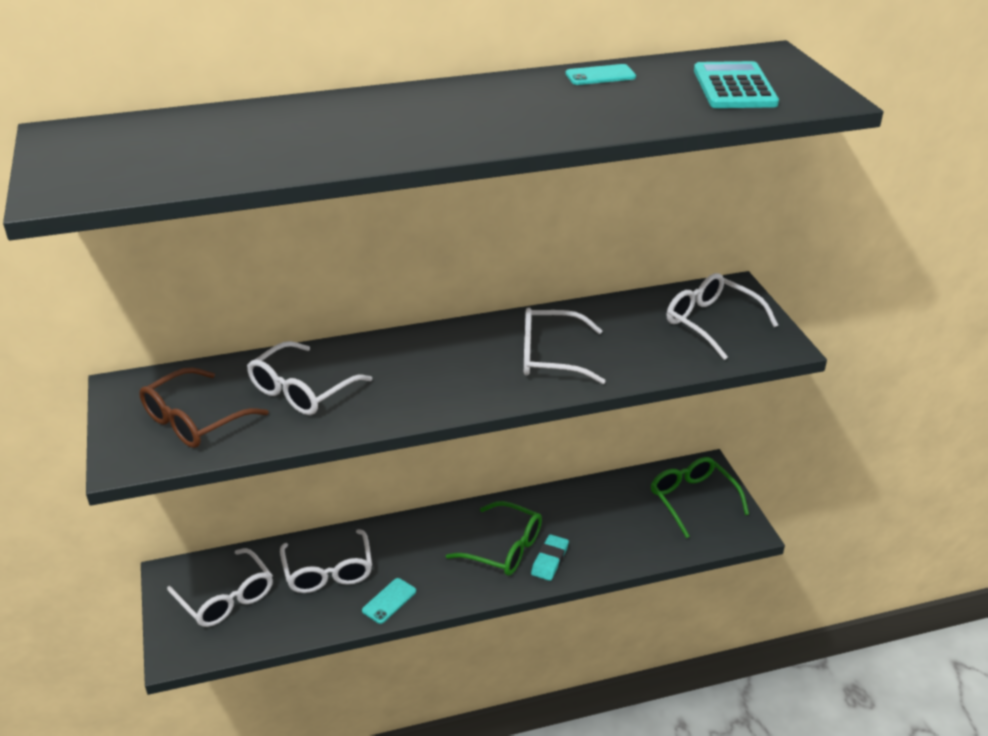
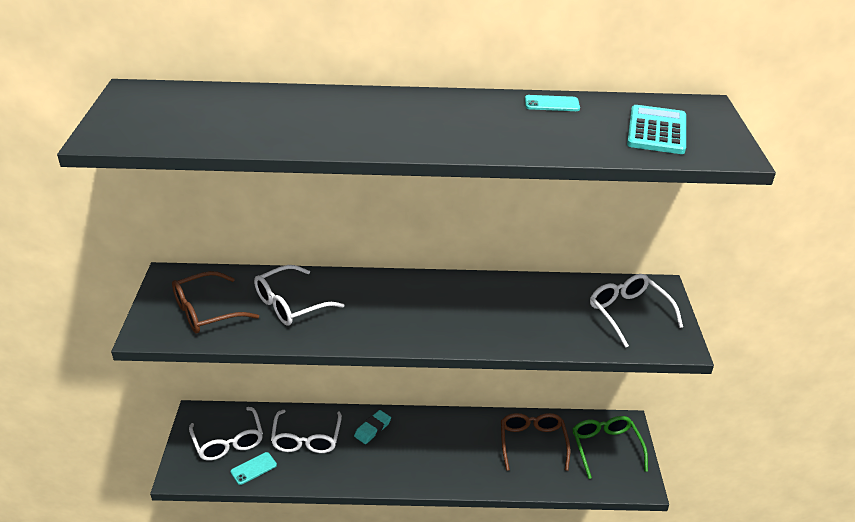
camera: 15 degrees right, 0 degrees up
turquoise phone [362,578,416,624] -> turquoise phone moved to [231,452,277,485]
green glasses [446,501,542,576] -> none
white glasses [524,308,605,384] -> none
turquoise eraser [531,534,569,581] -> turquoise eraser moved to [354,410,391,444]
none -> brown glasses [501,413,570,471]

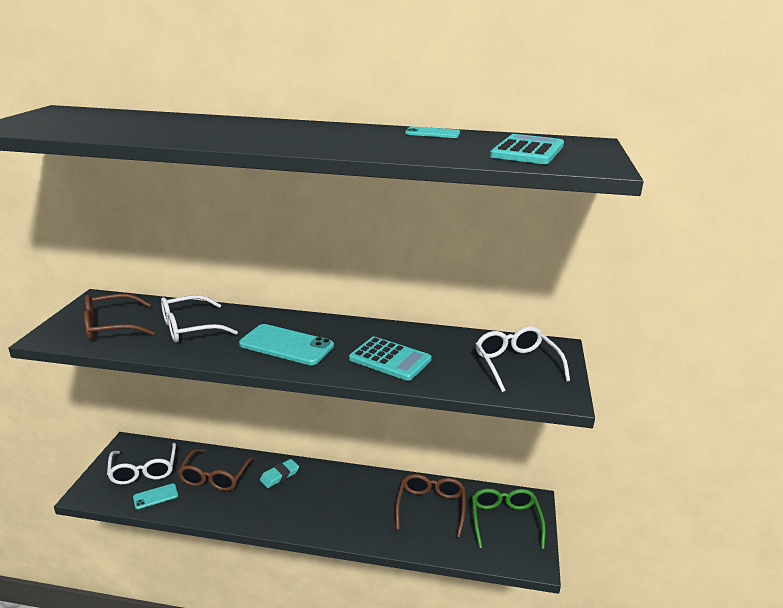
camera: 10 degrees right, 10 degrees down
white glasses [271,410,342,453] -> brown glasses [177,449,255,491]
none -> turquoise phone [239,324,334,365]
none -> turquoise calculator [349,337,431,381]

